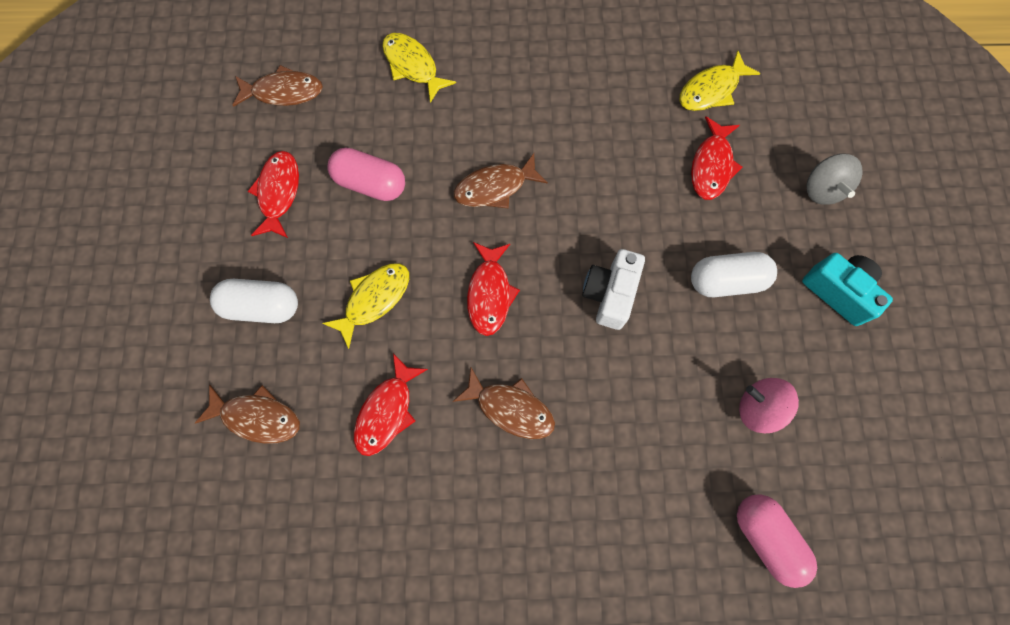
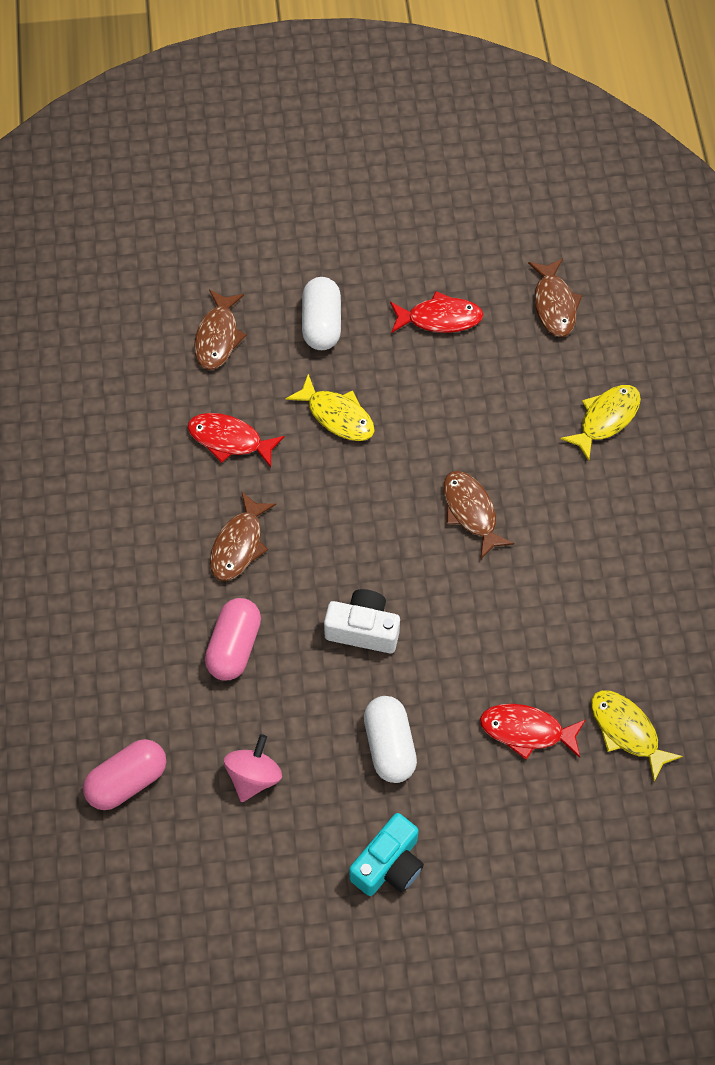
camera: 85 degrees right, 10 degrees down
pink capsule [327,148,405,201] -> pink capsule moved to [205,598,261,680]
red fish [467,242,520,336] -> none
grey spinning top [806,154,863,205] -> none

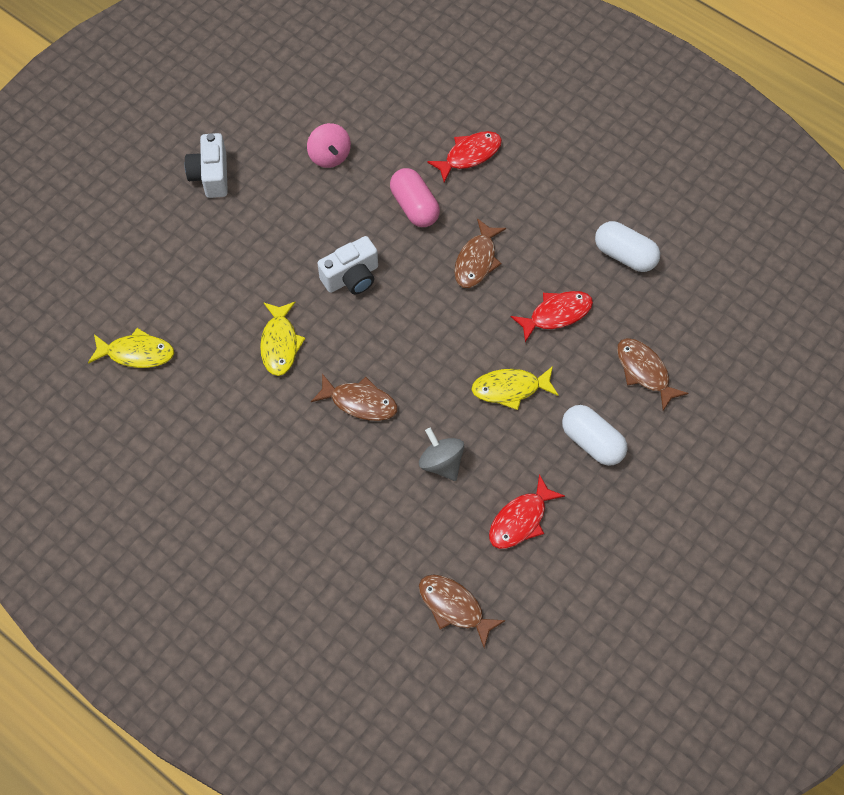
camera: 135 degrees right, 0 degrees up
pink capsule [83,739,166,810] -> none
brown fish [210,491,276,581] -> brown fish turned 135 degrees counterclockwise [454,218,506,288]
turquoise camera [349,813,424,896] -> white camera [185,133,228,198]
white capsule [364,696,417,783] -> white capsule moved to [595,221,660,272]
red fish [480,704,586,760] -> red fish moved to [427,131,502,183]
yellow fish [560,385,641,461] -> yellow fish moved to [260,302,306,376]
none -> grey spinning top [419,428,465,481]

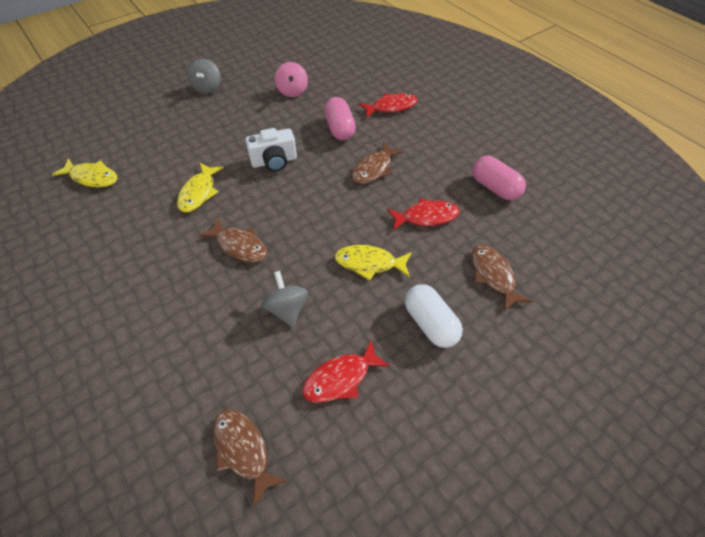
camera: 15 degrees right, 10 degrees down
white camera [185,133,228,198] -> grey spinning top [188,59,221,94]
white capsule [595,221,660,272] -> pink capsule [472,156,526,200]

